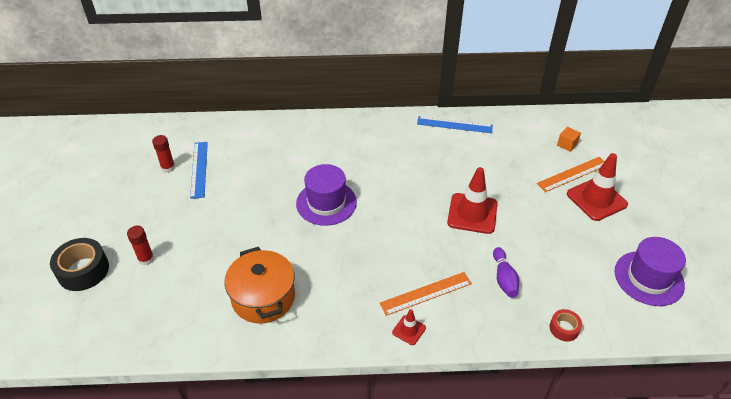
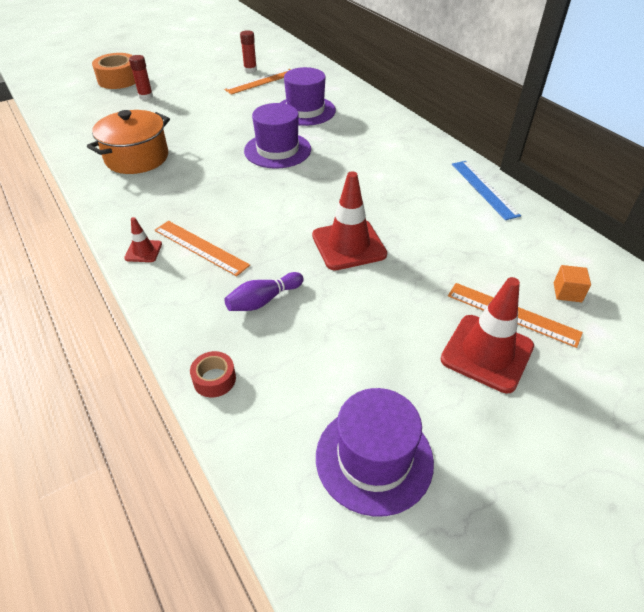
camera: 60 degrees right, 0 degrees up
black tape [50,238,109,291] -> orange tape [92,53,136,89]
blue ruler [190,142,208,199] -> orange ruler [224,69,291,95]
none -> purple hat [280,67,336,126]

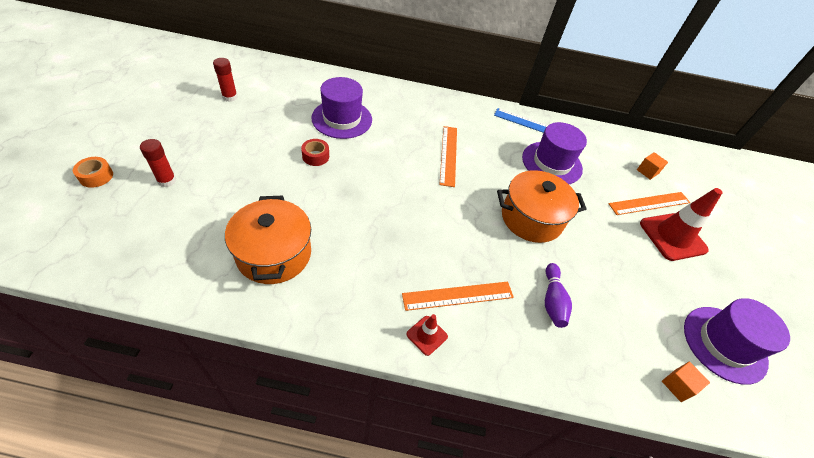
camera: 55 degrees left, 5 degrees up
orange tape [92,53,136,89] -> orange tape [73,157,113,188], size x0.55
red tape [190,351,236,397] -> red tape moved to [301,139,329,166]
orange ruler [224,69,291,95] -> orange ruler moved to [440,126,457,187]
purple hat [244,103,311,169] -> purple hat moved to [522,122,587,184]
red traffic cone [312,171,387,270] -> orange pot [497,170,586,243]
none -> orange cube [662,361,710,402]

